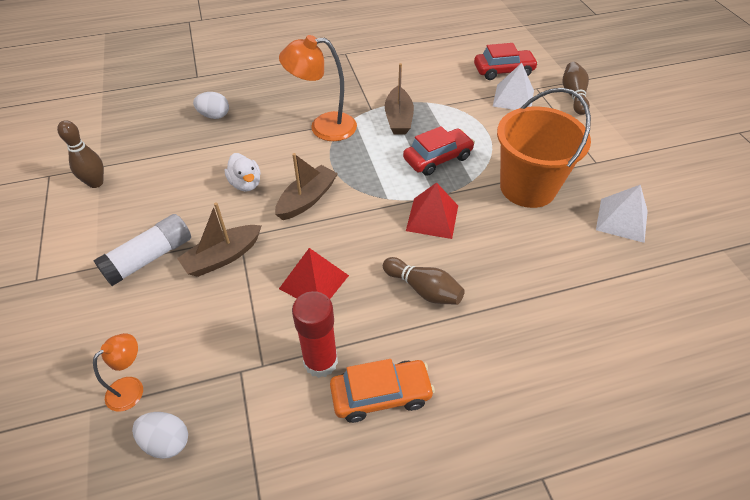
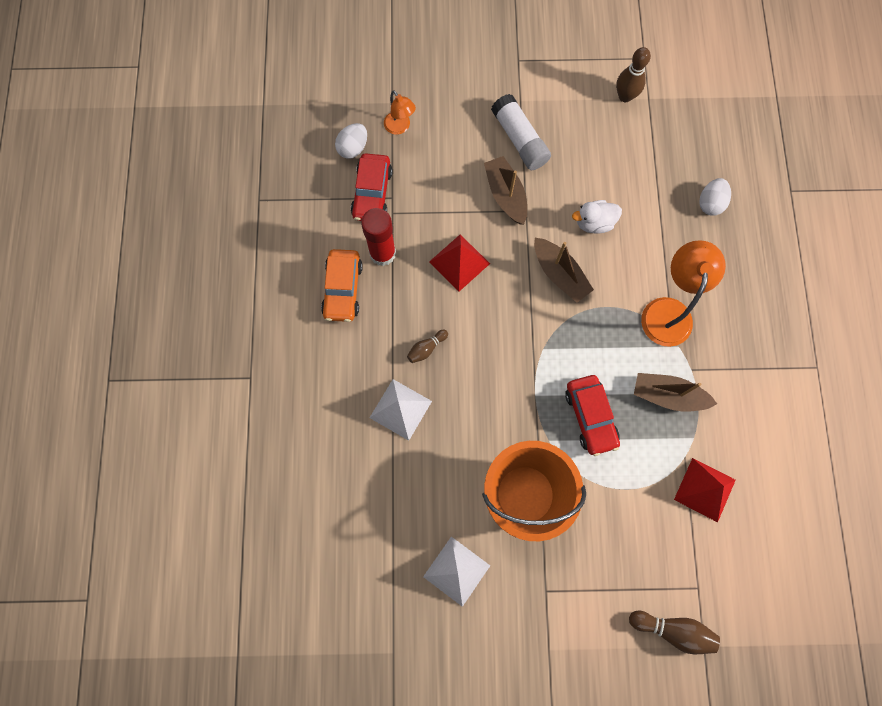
camera: 105 degrees right, 25 degrees up
brown bowling pin [383,257,465,305] -> brown bowling pin [407,330,448,363], size x0.62
red pyramid [406,182,458,239] -> red pyramid moved to [674,458,736,522]
red car [474,43,538,80] -> red car moved to [351,153,393,221]
white pyramid [493,63,534,110] -> white pyramid moved to [370,379,432,441]

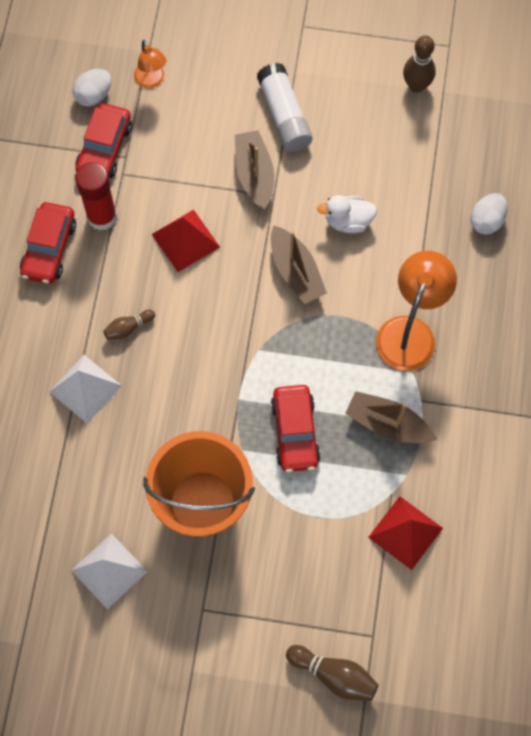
camera: 10 degrees right, 5 degrees down
orange car [321,249,363,322] -> red car [20,202,76,284]

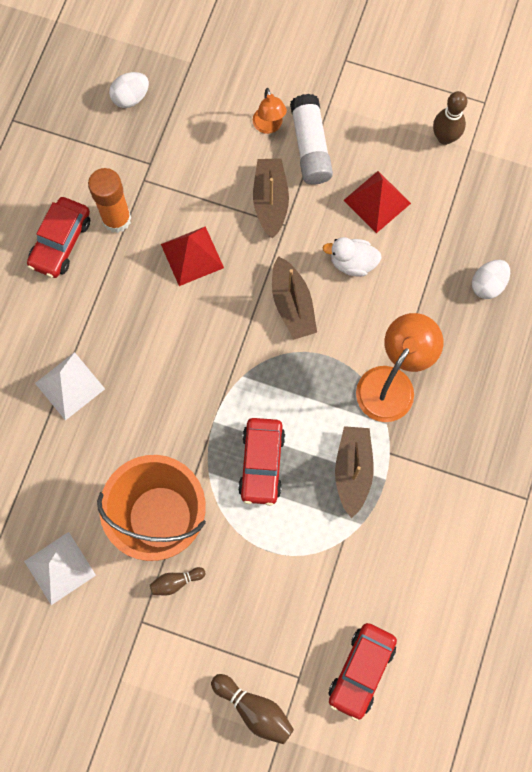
camera: 10 degrees right, 5 degrees up
red car [75,103,132,178] -> red car moved to [329,623,397,721]
red glue stick [75,162,117,230] -> orange glue stick [88,168,131,233]
brown bowling pin [103,310,155,340] -> brown bowling pin moved to [150,567,205,595]
orange lamp [134,40,166,88] -> orange lamp moved to [253,88,287,134]
brown boat [345,391,437,443] -> brown boat turned 60 degrees clockwise [335,426,374,518]
red pyramid [368,496,443,570] -> red pyramid moved to [344,171,411,233]

